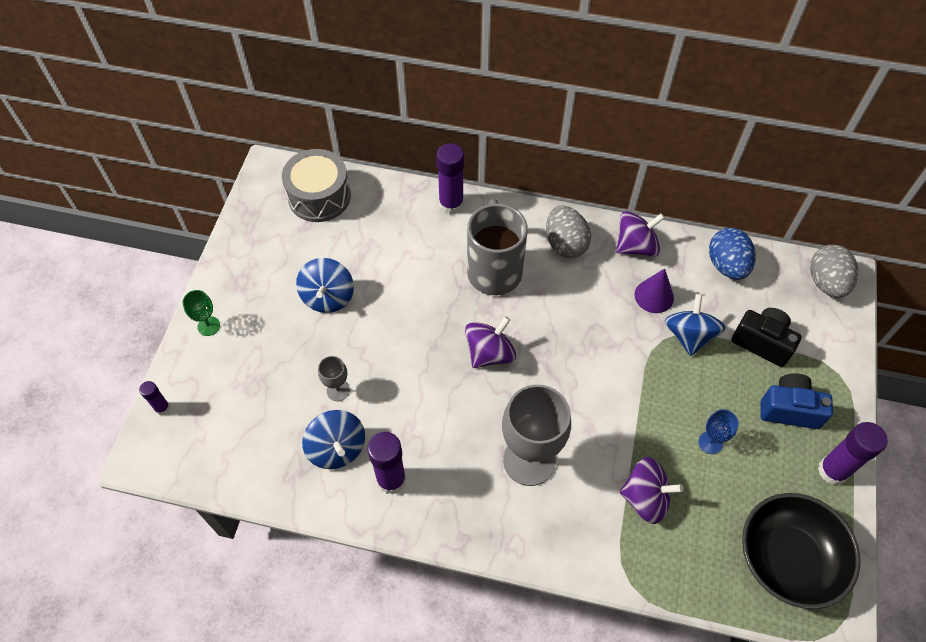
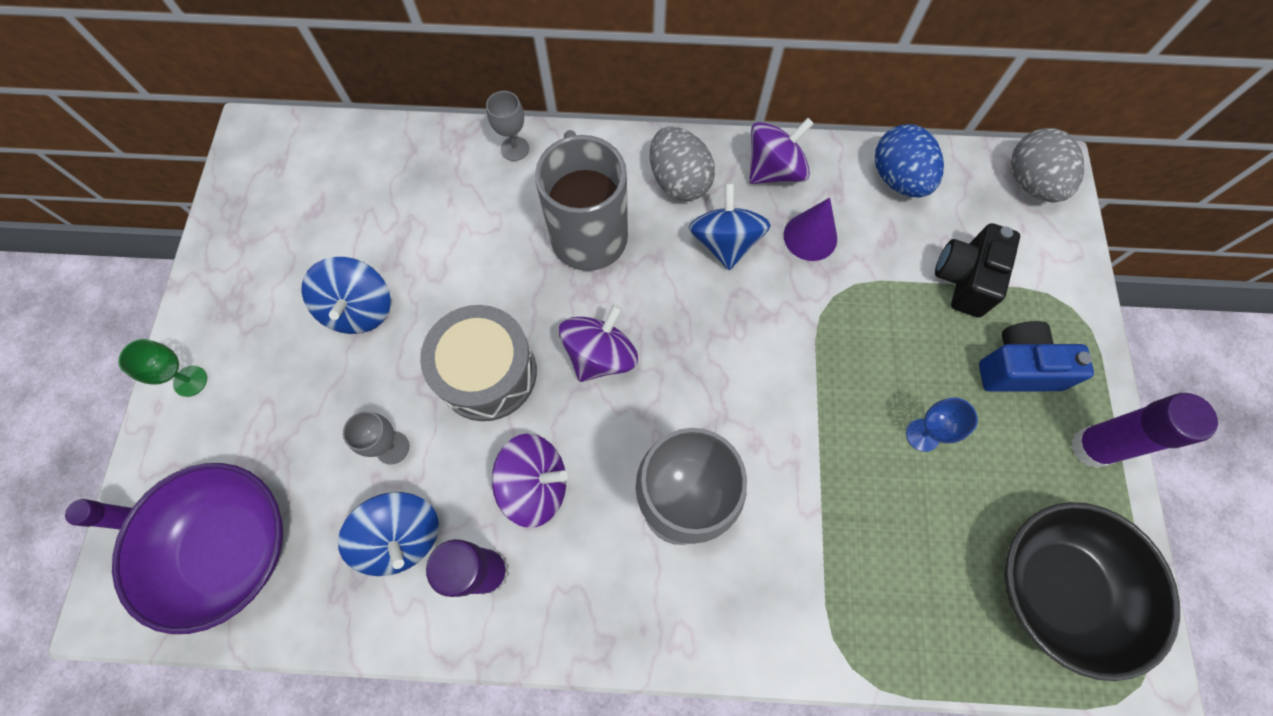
camera: 10 degrees left, 10 degrees up
grey drum [282,149,351,222] -> grey drum moved to [420,305,537,421]
purple glue stick [436,143,464,215] -> grey goblet [486,91,529,161]
purple spinning top [620,457,683,524] -> purple spinning top moved to [492,433,568,528]
blue spinning top [665,294,726,356] -> blue spinning top moved to [689,183,771,270]
black camera [731,308,802,367] -> black camera turned 90 degrees counterclockwise [935,223,1020,317]
none -> purple bowl [112,463,283,634]

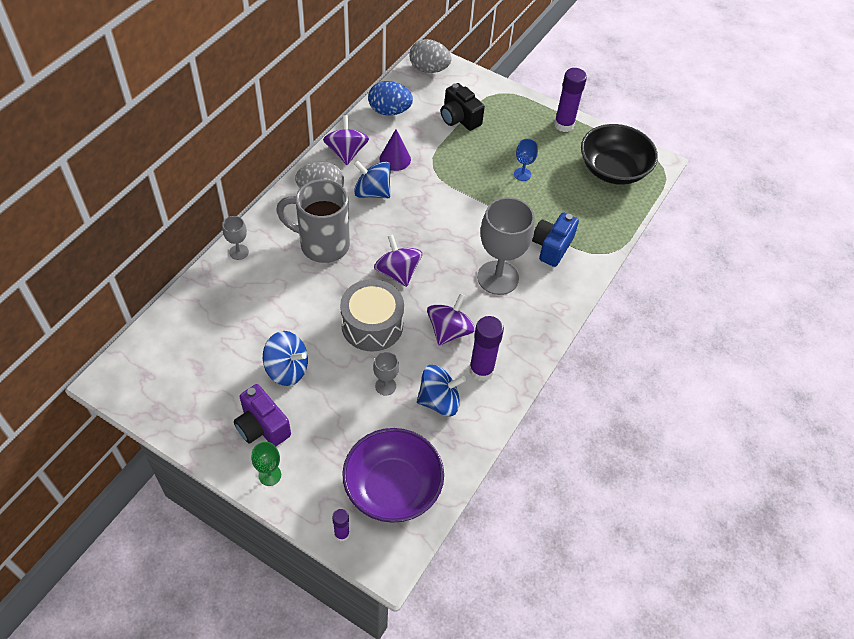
camera: 65 degrees left, 15 degrees down
blue camera [979,321,1094,392] -> blue camera moved to [532,212,579,267]
none -> purple camera [234,384,291,446]

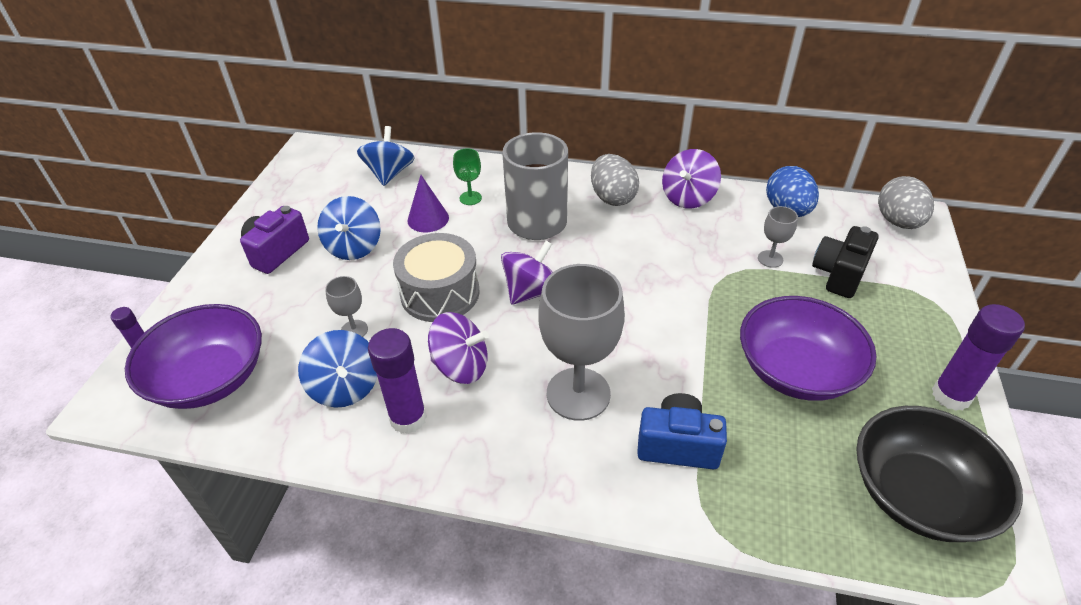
camera: 75 degrees right, 10 degrees down
grey goblet [222,216,249,260] -> grey goblet moved to [758,206,798,268]
green goblet [251,442,281,486] -> green goblet moved to [453,149,482,205]
purple spinning top [323,115,369,165] -> purple spinning top turned 150 degrees clockwise [662,149,721,209]
blue spinning top [354,160,391,198] -> blue spinning top moved to [357,126,415,186]
purple cone [379,129,411,171] -> purple cone moved to [408,175,449,232]
blue goblet [514,139,538,181] -> purple bowl [740,296,877,401]

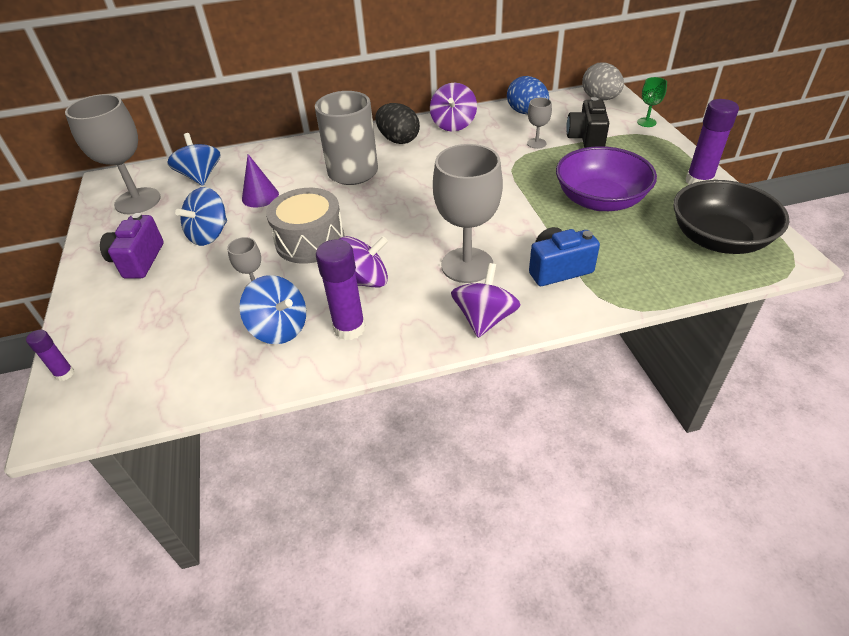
camera: 25 degrees left, 0 degrees up
purple bowl [125,304,262,409] -> none
blue spinning top [317,196,381,260] -> blue spinning top turned 60 degrees clockwise [175,187,227,246]
green goblet [453,149,482,205] -> green goblet moved to [637,77,667,127]
purple spinning top [501,241,553,305] -> purple spinning top moved to [451,263,521,338]
grey egg [591,154,639,206] -> black egg [375,103,420,144]
none -> grey goblet [65,94,161,214]

